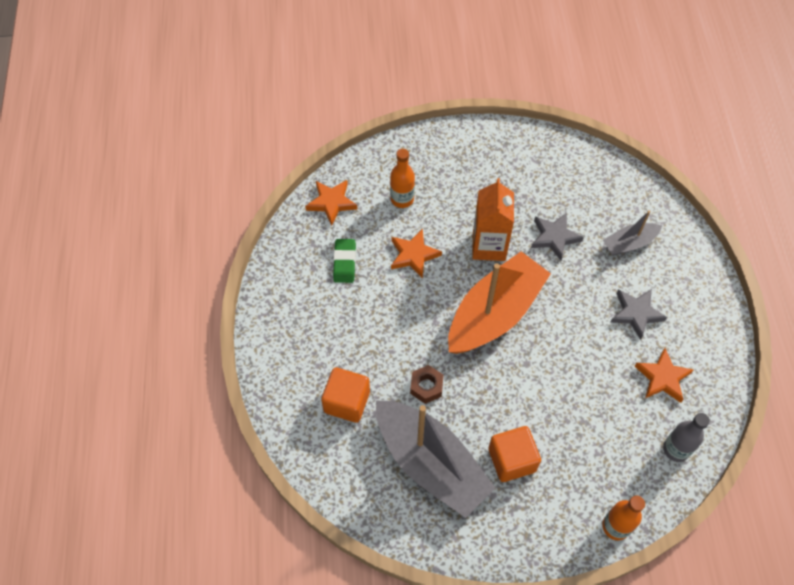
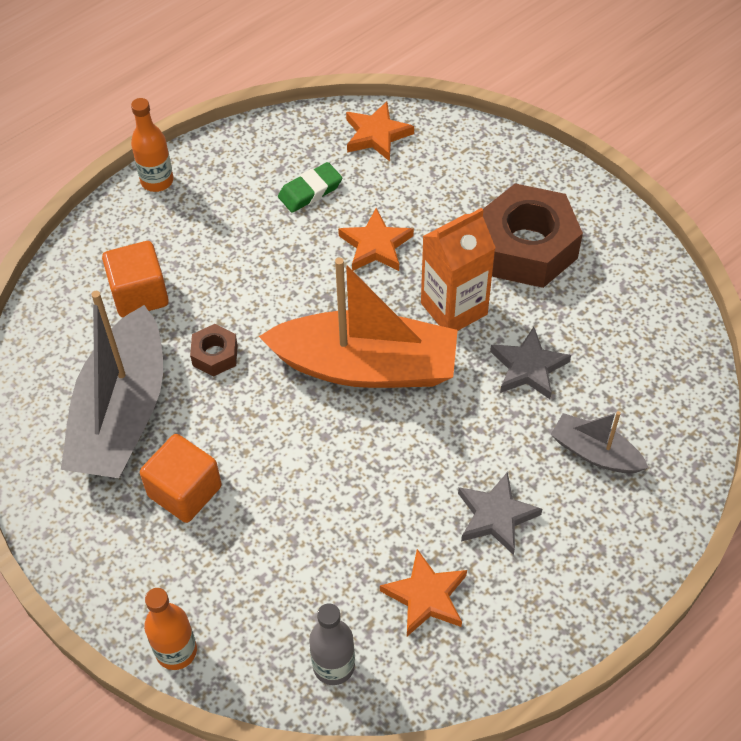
camera: 55 degrees right, 5 degrees down
orange bottle [390,149,415,208] -> orange bottle moved to [131,98,173,192]
none -> brown nut [483,183,583,288]

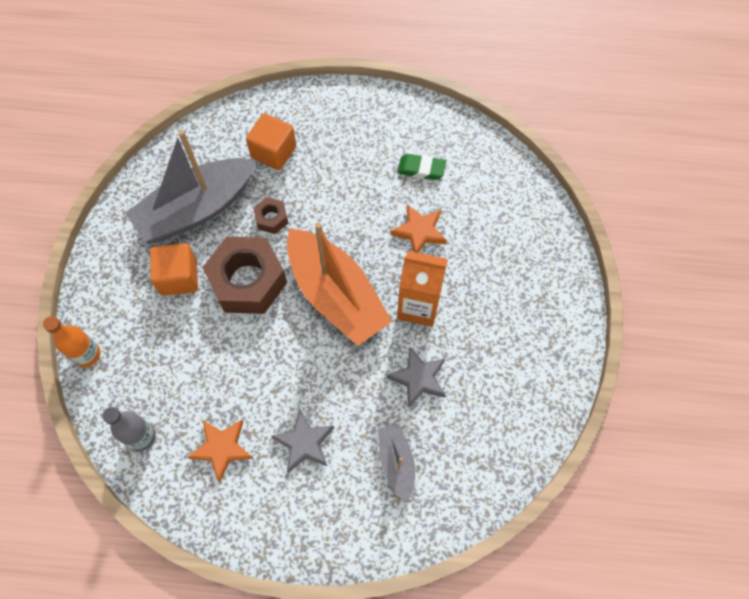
camera: 45 degrees right, 10 degrees up
orange bottle [131,98,173,192] -> none
orange star [346,101,414,161] -> none
brown nut [483,183,583,288] -> brown nut moved to [202,237,287,314]

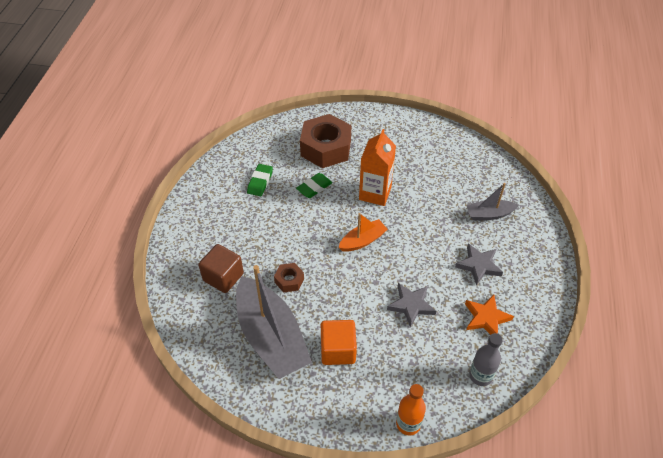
camera: 85 degrees left, 15 degrees down
brown nut [202,237,287,314] -> brown nut moved to [300,114,351,168]
orange cube [246,113,296,170] -> brown cube [198,244,244,293]
orange boat [287,222,392,346] -> orange boat [338,213,388,252], size x0.49
grey star [387,347,446,407] -> grey star moved to [387,283,436,328]
orange star [391,204,447,253] -> green eraser [296,173,333,198]

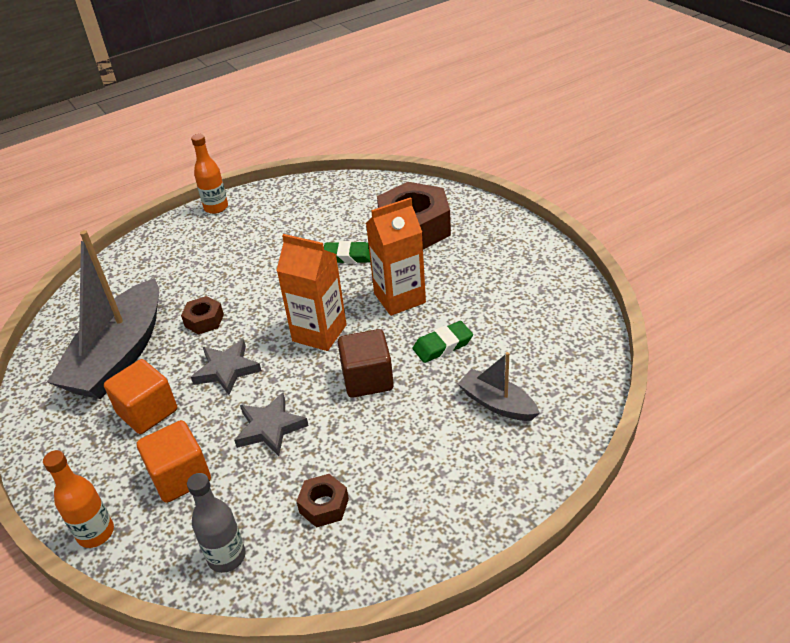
camera: 50 degrees right, 10 degrees down
brown cube [198,244,244,293] -> brown cube moved to [338,329,394,398]
green eraser [247,164,273,196] -> green eraser moved to [413,321,473,363]
orange boat [338,213,388,252] -> orange carton [276,234,347,351]
grey star [455,244,503,286] -> grey star moved to [191,339,262,395]
orange star [465,295,514,335] -> brown nut [296,474,349,528]
none -> orange cube [137,420,211,503]
none -> orange bottle [191,134,228,214]

